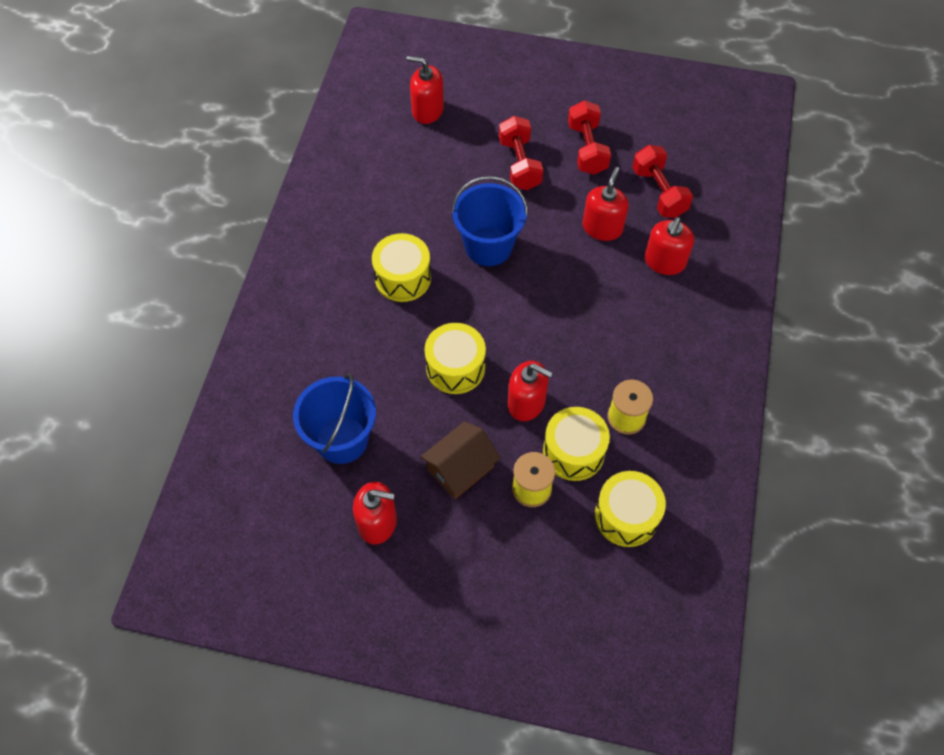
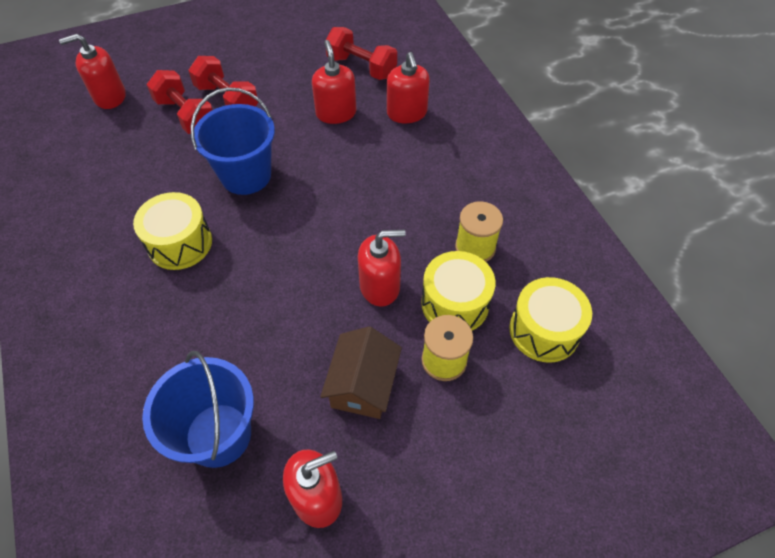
camera: 35 degrees left, 5 degrees down
yellow drum [424,323,486,394] -> none
red dumbbell [568,100,611,175] -> red dumbbell moved to [147,70,213,134]

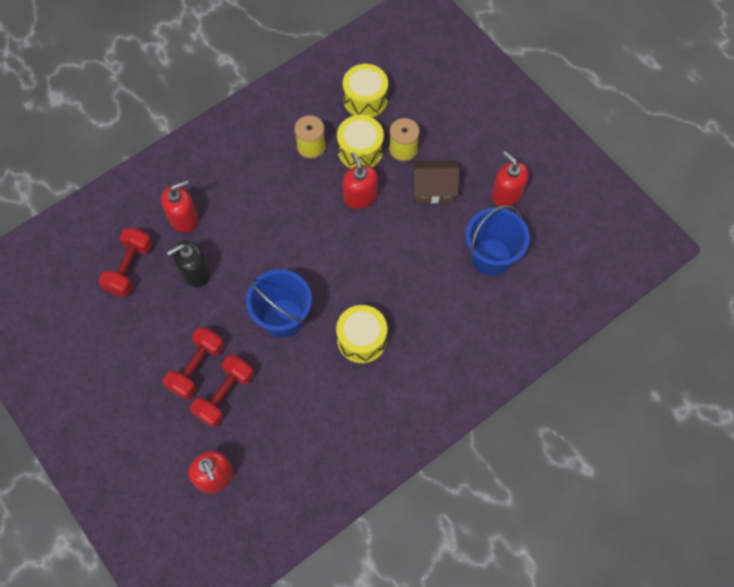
camera: 105 degrees left, 10 degrees up
red soap dispenser [312,40,357,124] -> black soap dispenser [167,240,210,287]

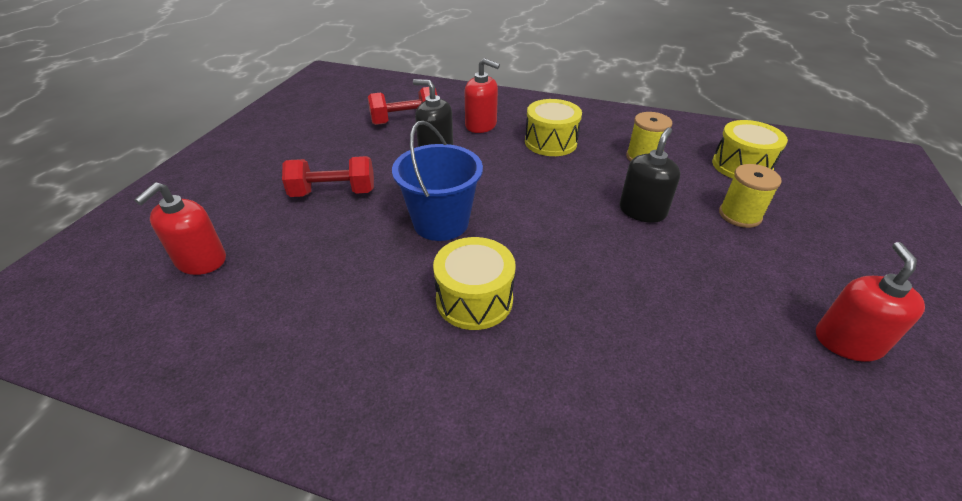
camera: 55 degrees right, 25 degrees down
red dumbbell [190,355,254,428] -> none
yellow drum [337,115,384,168] -> yellow drum moved to [525,99,582,156]
red soap dispenser [343,152,378,209] -> black soap dispenser [620,127,681,223]
brown house [412,160,459,203] -> none
blue bucket [466,205,530,276] -> none

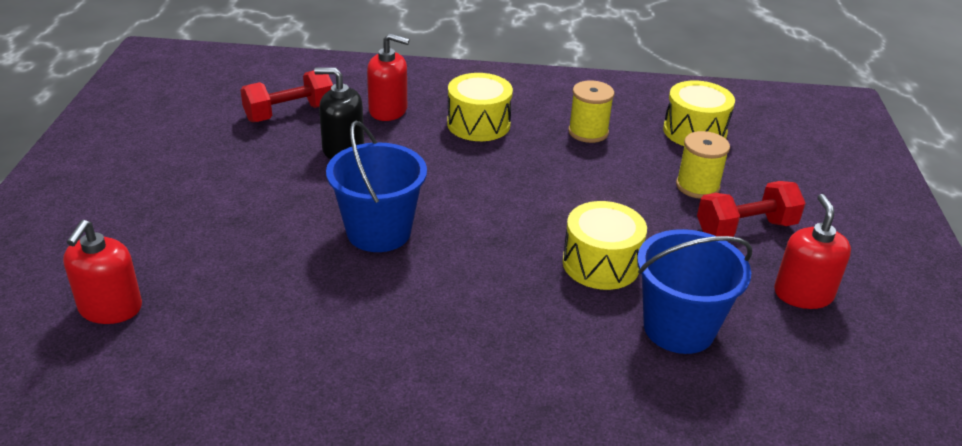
camera: 15 degrees left, 5 degrees down
red dumbbell [282,156,374,197] -> red dumbbell moved to [697,181,806,237]
yellow drum [433,237,516,330] -> yellow drum moved to [563,201,647,290]
black soap dispenser [620,127,681,223] -> none
none -> blue bucket [637,229,752,354]

